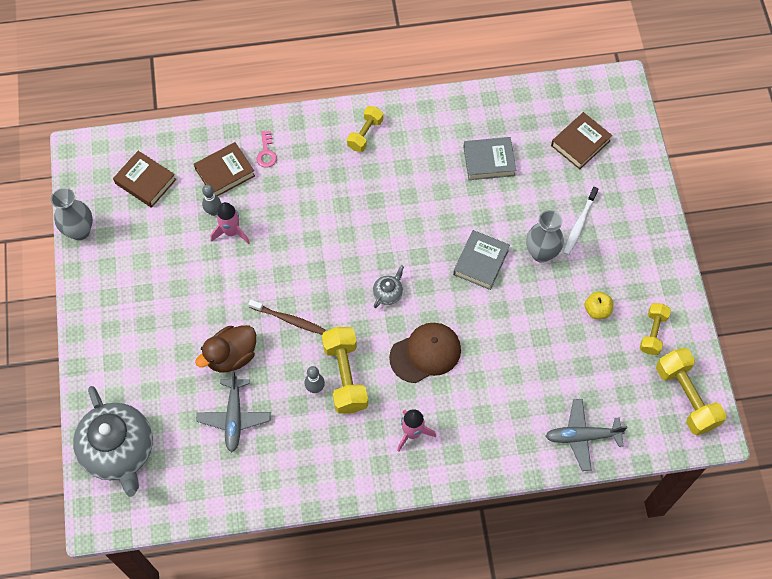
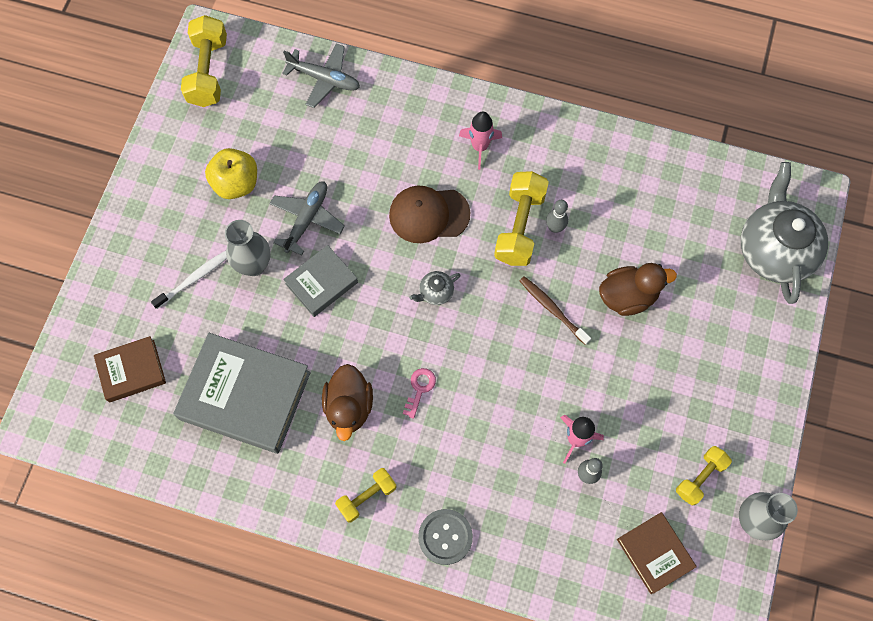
camera: 155 degrees left, 5 degrees up
brown book [194,142,255,196] -> none
grey plane [196,371,271,452] -> grey plane moved to [269,181,345,256]
pink key [256,131,277,168] -> pink key moved to [403,368,436,419]
grey book [463,137,516,180] -> grey book [173,333,311,454], size x1.81
yellow apple [585,291,613,319] -> yellow apple [205,148,257,199], size x1.62
yellow dumbbell [640,303,671,355] -> yellow dumbbell moved to [676,446,732,506]
none -> brown duck [322,364,373,441]
none -> grey button [418,509,473,565]

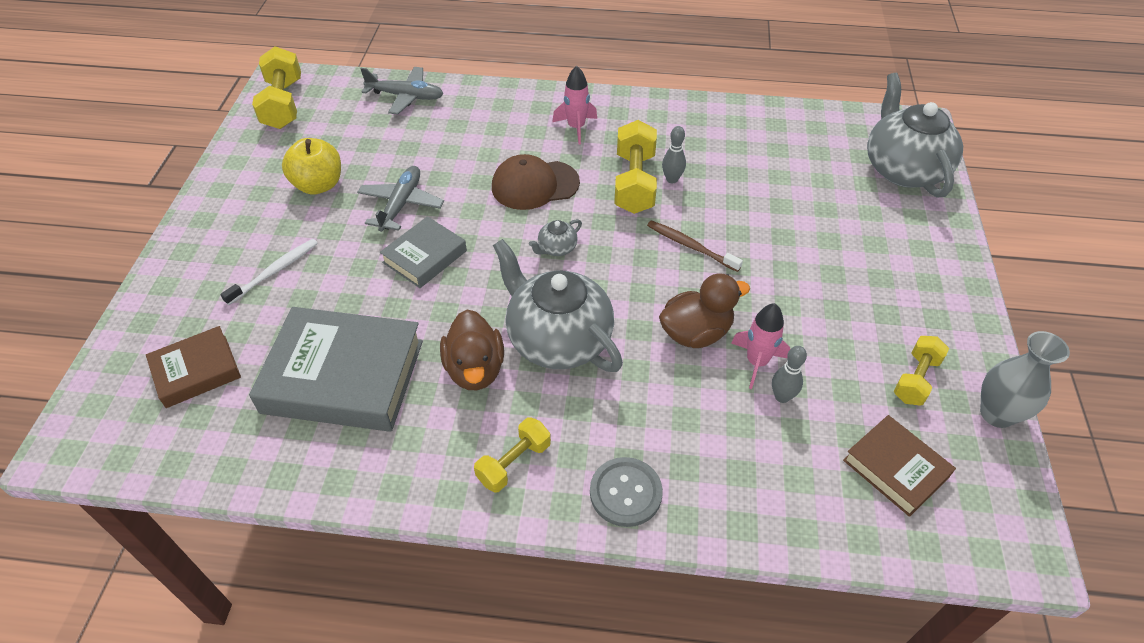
camera: 10 degrees left, 20 degrees down
grey vase [225,220,270,276] -> none
pink key [403,368,436,419] -> grey teapot [493,239,623,372]
brown duck [599,263,677,316] -> brown duck moved to [659,273,750,348]

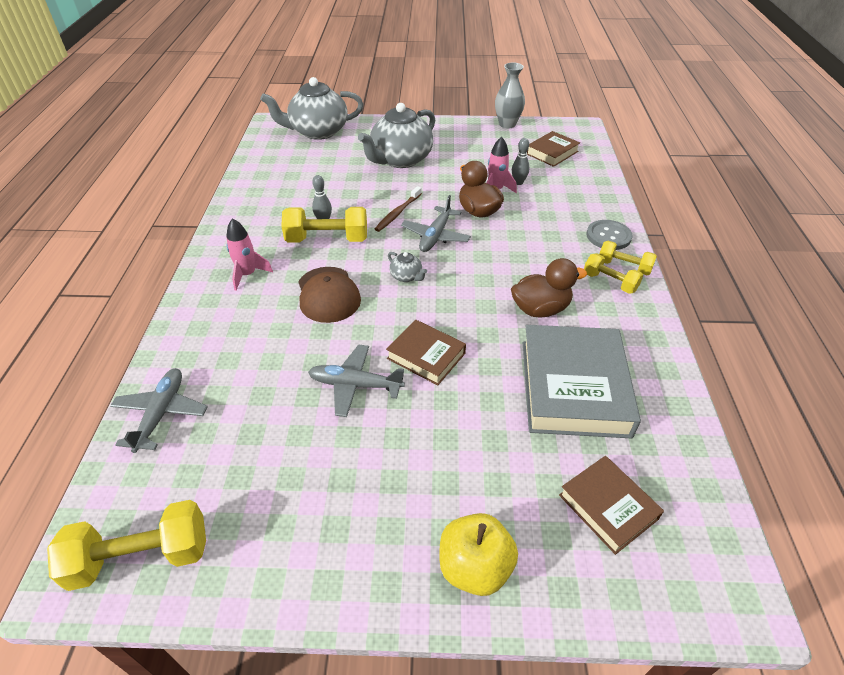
camera: 95 degrees left, 5 degrees down
white toothbrush [220,239,318,305] -> none
yellow apple [282,138,341,194] -> yellow apple moved to [439,513,518,596]
grey book [380,216,467,288] -> brown book [386,319,466,385]
grey teapot [493,239,623,372] -> grey teapot moved to [358,103,435,168]
yellow dumbbell [894,336,949,406] -> yellow dumbbell moved to [599,241,657,275]
none -> grey plane [401,195,471,252]

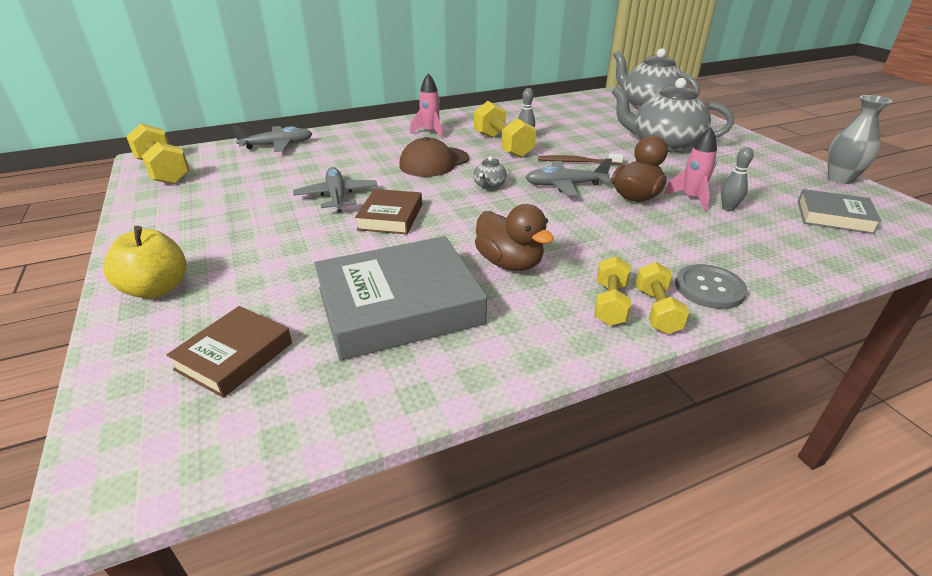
camera: 65 degrees right, 10 degrees down
brown book [527,131,580,167] -> grey book [797,189,882,234]

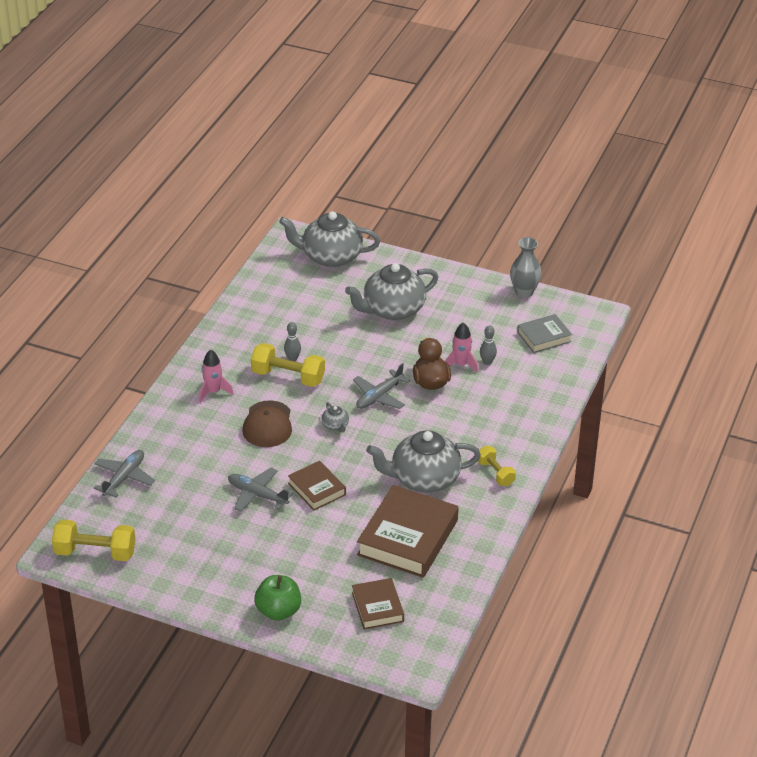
camera: 45 degrees left, 5 degrees up
yellow apple [104,226,186,299] -> green apple [254,575,301,621]
grey book [314,236,487,361] -> brown book [357,485,459,578]
brown duck [475,204,554,271] -> grey teapot [366,430,481,493]
brown toothbrush [538,153,624,165] -> none
yellow dumbbell [636,262,690,334] -> none
grey button [675,264,747,309] -> none

